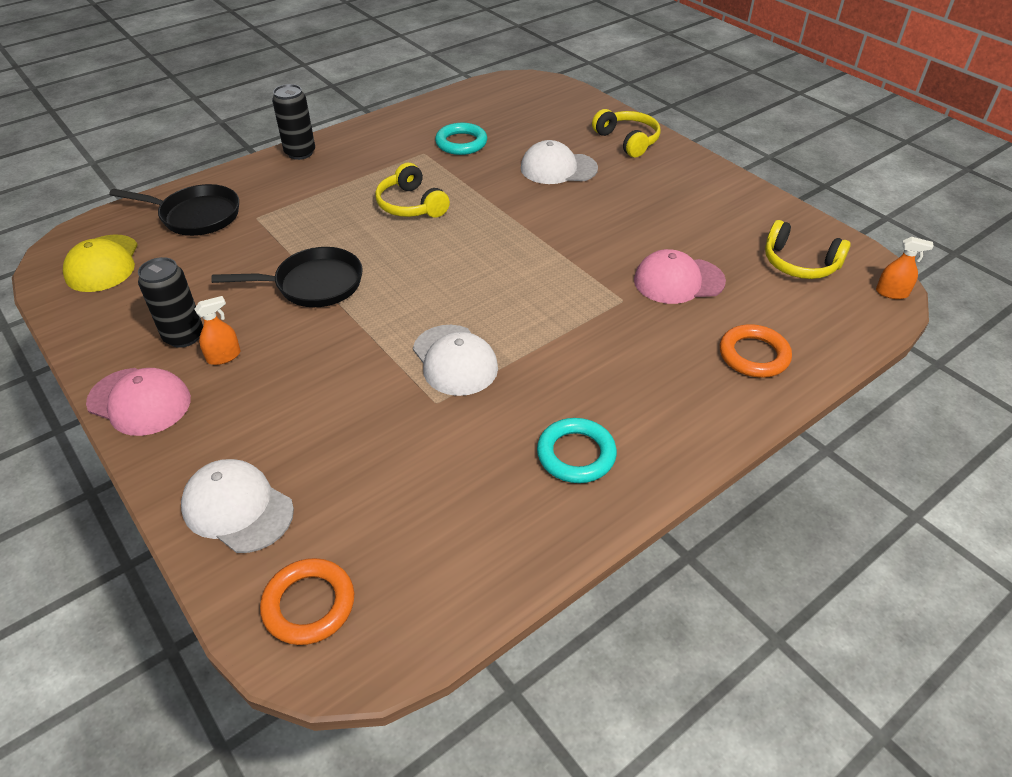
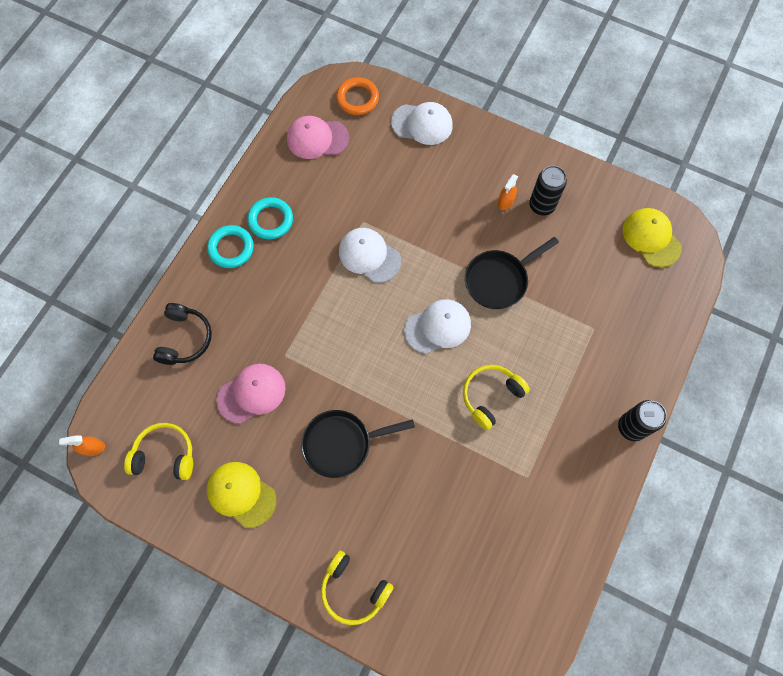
camera: 155 degrees right, 25 degrees up
pink cap [86,368,191,436] -> pink cap moved to [287,116,349,159]
black pan [109,184,239,236] -> black pan moved to [301,410,415,478]
yellow headphones [375,163,450,218] -> yellow headphones turned 75 degrees counterclockwise [463,365,530,430]
turquoise ring [435,123,487,155] -> turquoise ring moved to [207,225,254,268]
white cap [521,140,598,184] -> white cap moved to [404,299,471,354]
orange ring [720,324,792,378] -> black headphones [153,303,212,365]
none -> yellow cap [207,462,276,528]

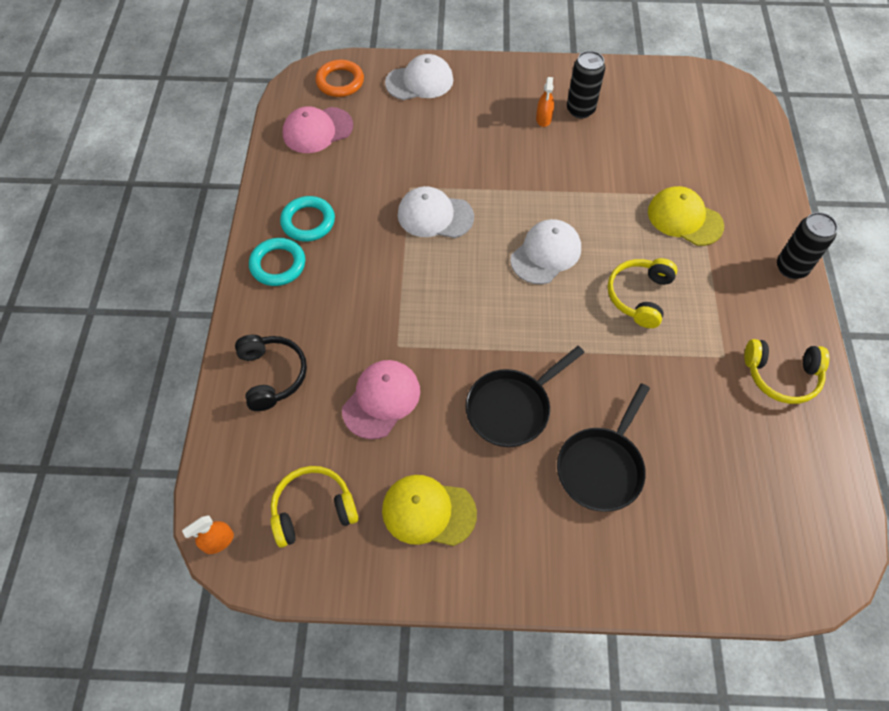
camera: 25 degrees left, 10 degrees down
yellow headphones [321,551,394,625] -> yellow headphones moved to [744,339,829,404]
black pan [465,237,559,309] -> black pan moved to [557,383,650,512]
yellow cap [623,208,682,268] -> yellow cap moved to [648,186,724,246]

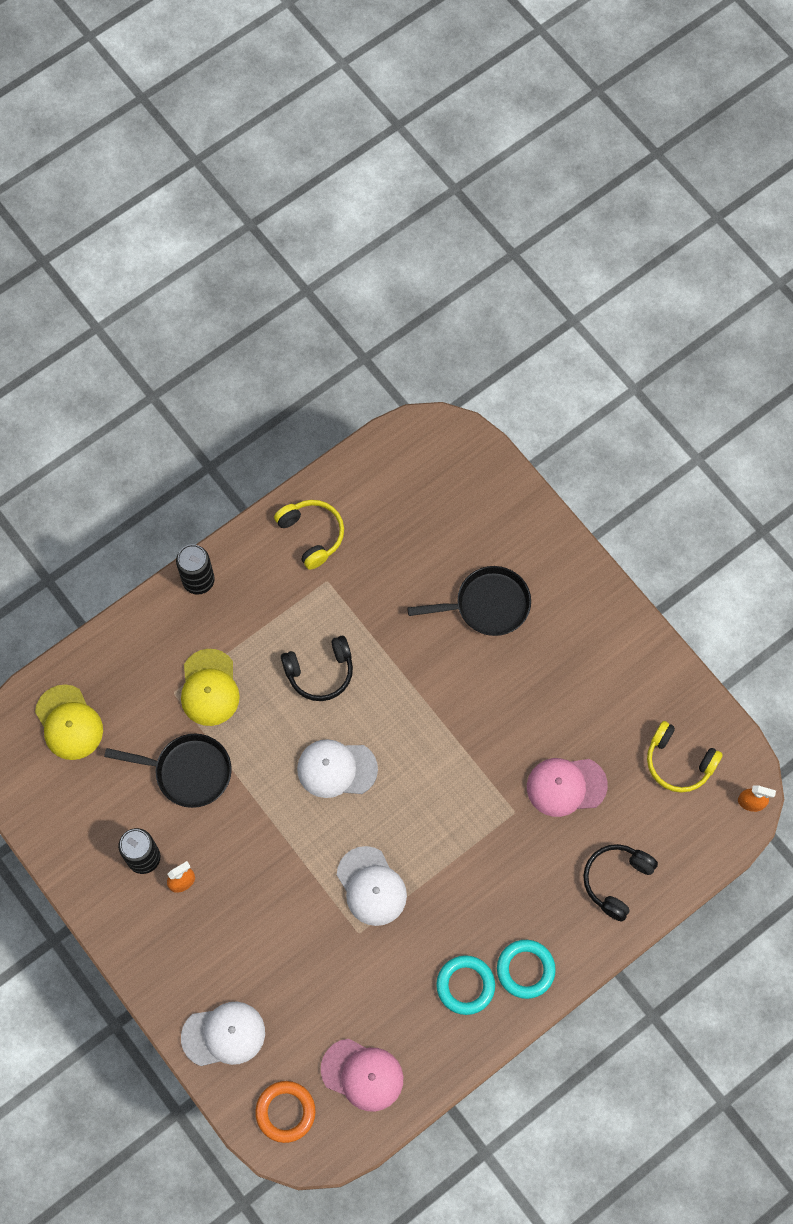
camera: 130 degrees left, 10 degrees up
yellow cap [382,475,477,546] -> yellow cap moved to [35,685,103,760]
white cap [385,54,453,100] -> white cap turned 135 degrees clockwise [181,1002,265,1066]
black pan [466,346,585,447] -> black pan moved to [104,734,232,808]
yellow headphones [607,258,677,328] -> black headphones [281,636,353,701]

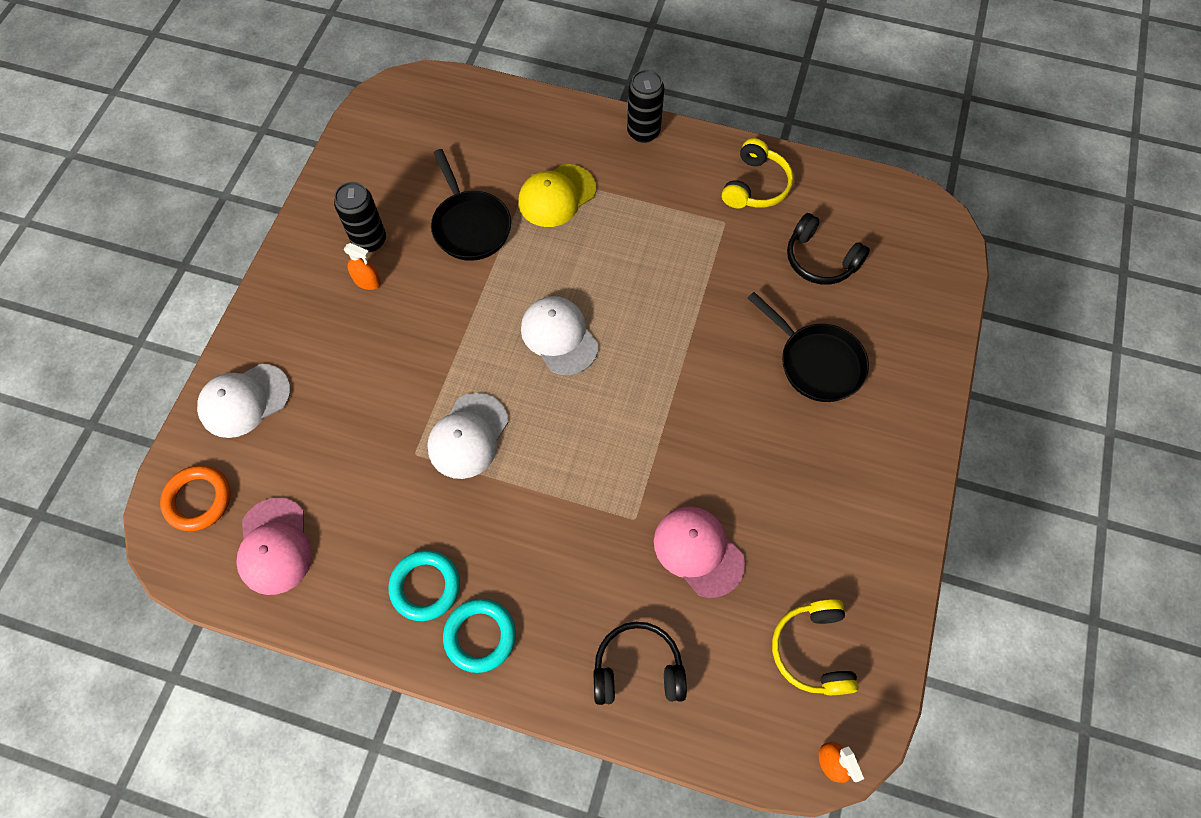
camera: 55 degrees right, 5 degrees down
yellow cap [35,685,103,760] -> none
white cap [181,1002,265,1066] -> white cap turned 105 degrees clockwise [197,364,291,438]
black headphones [281,636,353,701] -> black headphones moved to [787,213,870,285]

